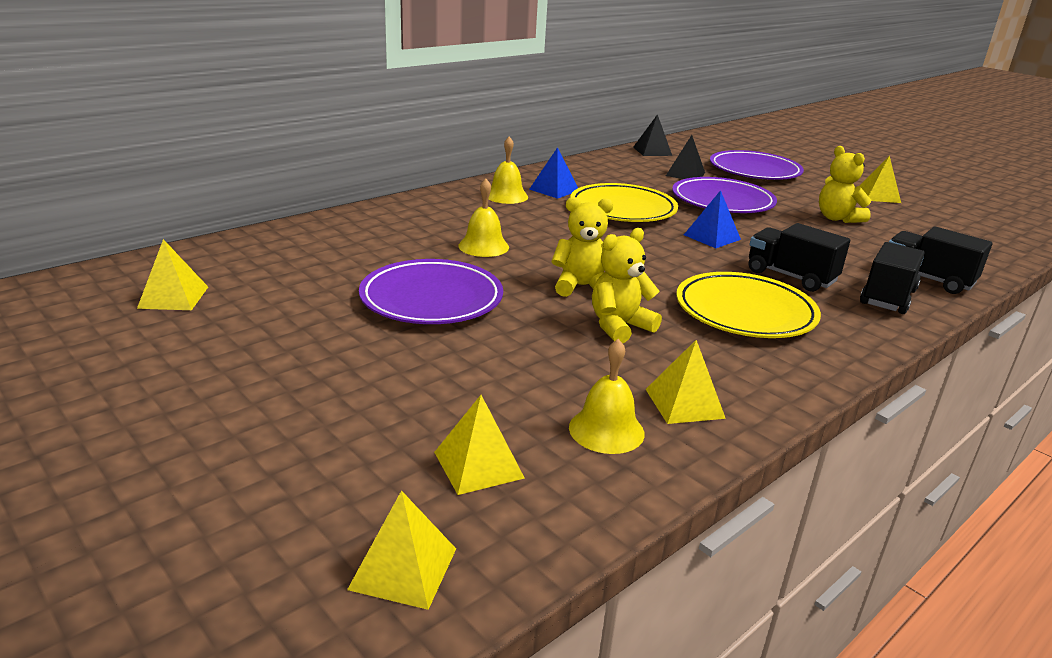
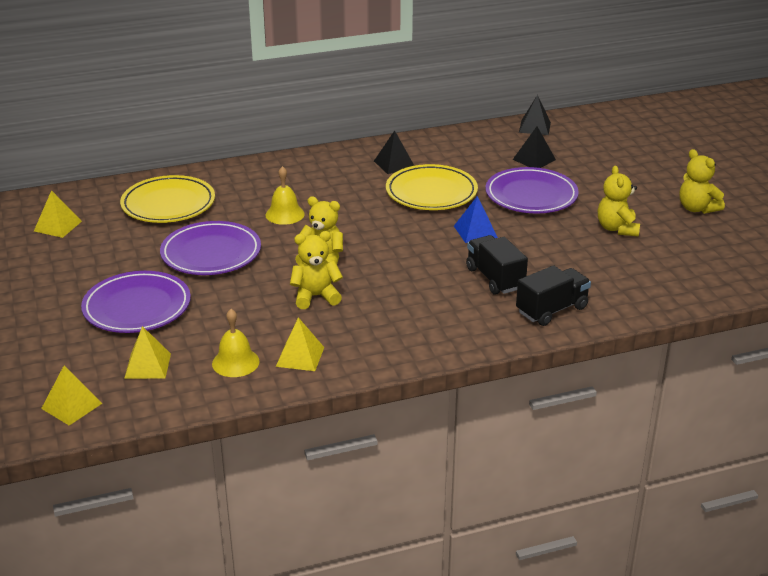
camera: 25 degrees right, 5 degrees up
yellow bell [488,136,528,204] -> none
blue pyramid [529,147,578,199] -> black pyramid [374,130,414,174]
yellow plate [676,272,821,338] -> yellow plate moved to [120,175,215,223]
purple plate [710,150,804,180] -> purple plate moved to [81,271,191,333]
yellow pyramid [859,155,901,203] -> yellow teddy bear [680,149,725,214]
black truck [889,227,992,294] -> none

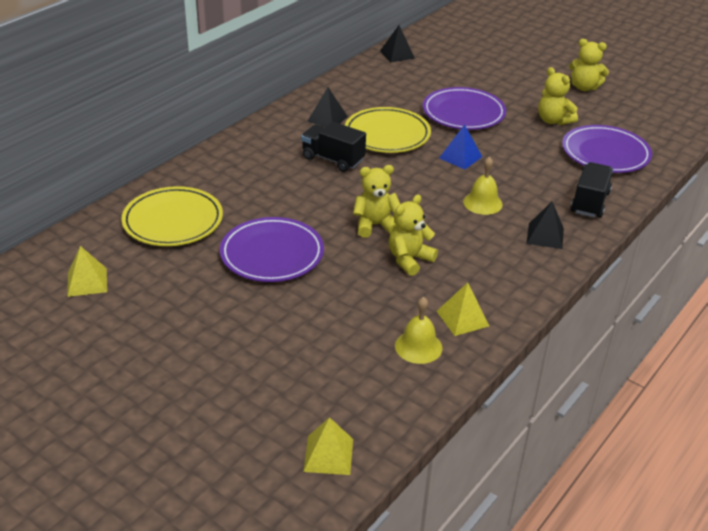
camera: 35 degrees left, 5 degrees up
purple plate [81,271,191,333] -> purple plate moved to [562,125,652,173]
yellow pyramid [124,326,171,379] -> none
yellow bell [265,166,305,225] -> yellow bell moved to [463,157,503,215]
black truck [466,235,528,295] -> black truck moved to [301,122,366,172]
black pyramid [513,127,556,168] -> black pyramid moved to [526,202,564,249]

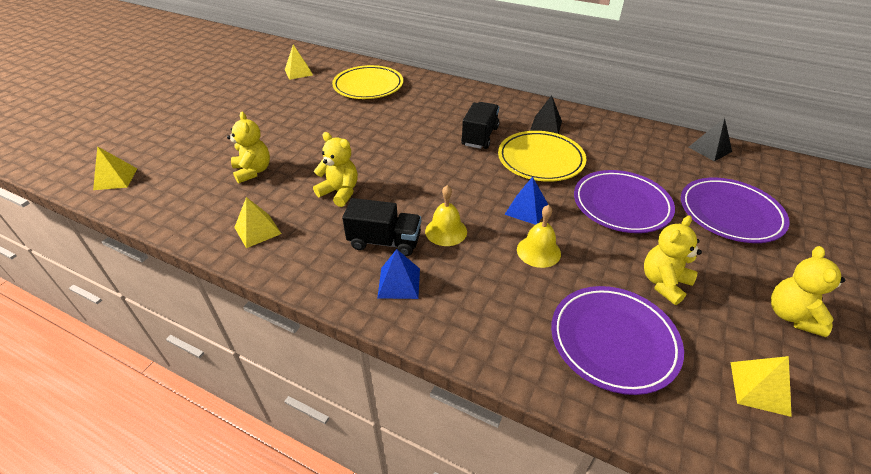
camera: 80 degrees right, 5 degrees up
purple plate [220,217,324,282] -> purple plate moved to [681,178,790,243]
yellow teddy bear [353,165,400,238] -> yellow teddy bear moved to [227,112,270,184]
yellow bell [395,297,442,364] -> yellow bell moved to [517,205,561,268]
black pyramid [526,202,564,249] -> blue pyramid [377,249,420,299]
black truck [571,162,613,218] -> black truck moved to [342,198,421,256]
none -> yellow pyramid [730,356,792,417]

